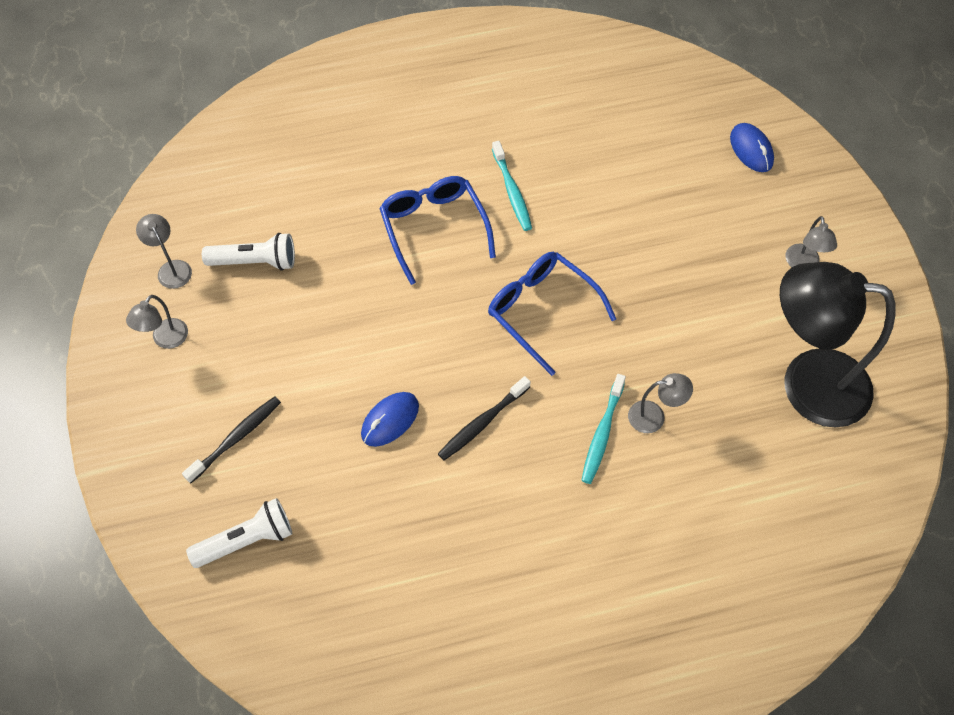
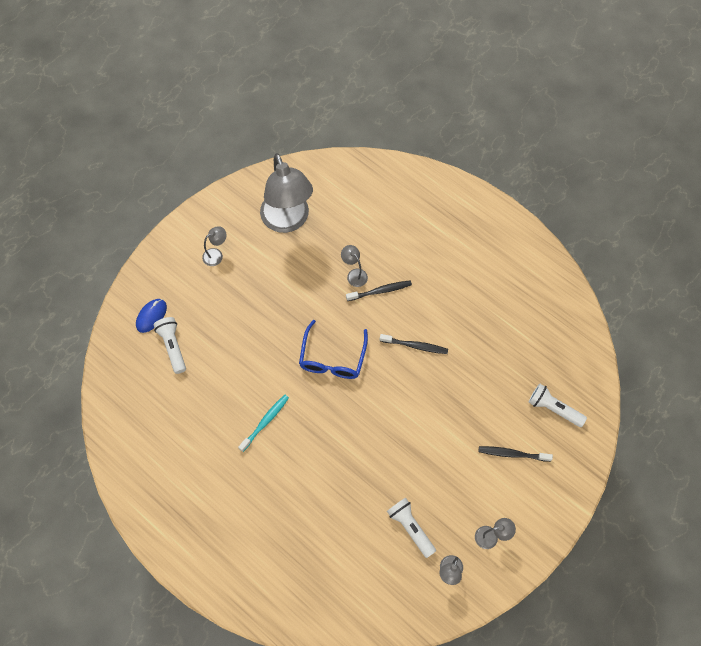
camera: 125 degrees left, 5 degrees up
blue mouse [361,392,419,447] -> none
blue glasses [379,176,496,285] -> none
turquoise toothbrush [581,374,626,484] -> black toothbrush [346,280,412,301]
black lamp [780,262,896,428] -> grey lamp [260,153,313,233]
none -> white flashlight [154,317,186,374]

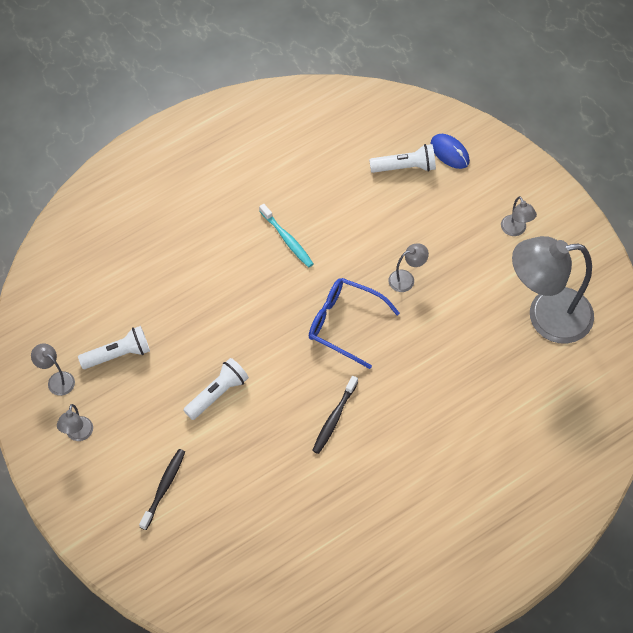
camera: 105 degrees right, 5 degrees down
grey lamp [341,245,368,287] -> grey lamp moved to [388,243,429,292]
black toothbrush [346,280,412,301] -> none
white flashlight [528,384,587,427] -> white flashlight moved to [183,358,249,420]

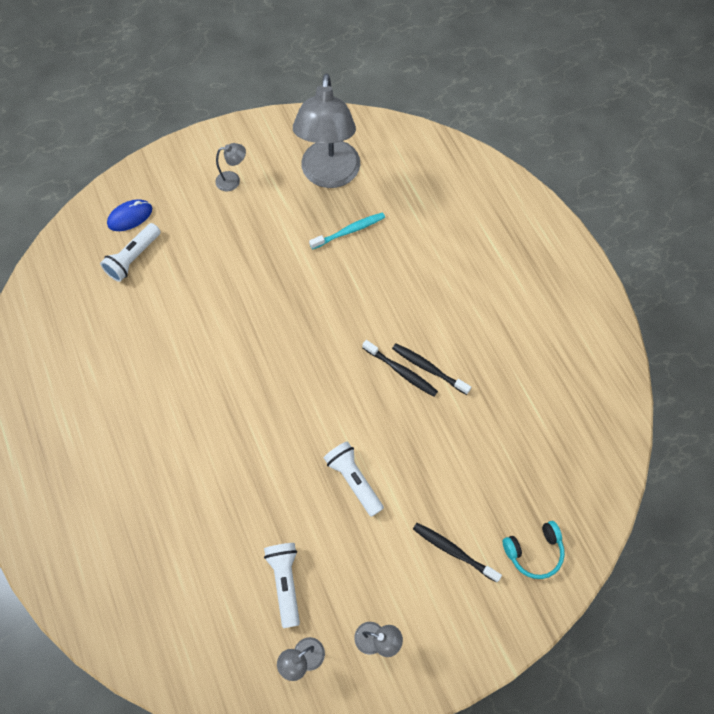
camera: 80 degrees left, 5 degrees up
turquoise toothbrush [259,204,314,268] -> turquoise toothbrush moved to [309,212,385,250]
blue glasses [309,278,400,369] -> none
white flashlight [369,144,436,173] -> white flashlight turned 150 degrees counterclockwise [100,223,160,282]
grey lamp [388,243,429,292] -> none
none -> black toothbrush [392,344,471,395]
none -> turquoise headphones [503,521,565,579]

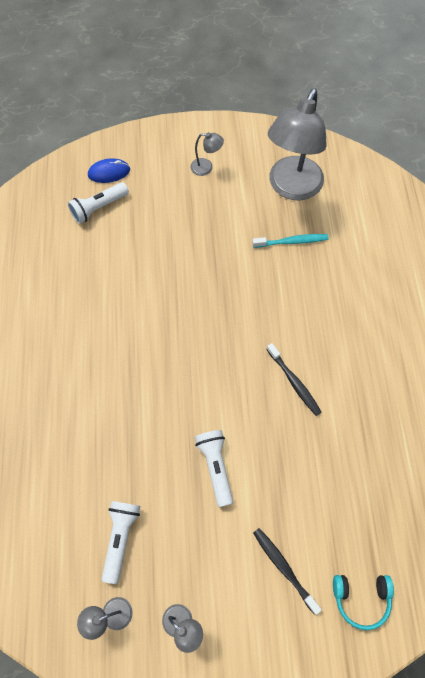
camera: 20 degrees right, 0 degrees up
black toothbrush [392,344,471,395] -> none

